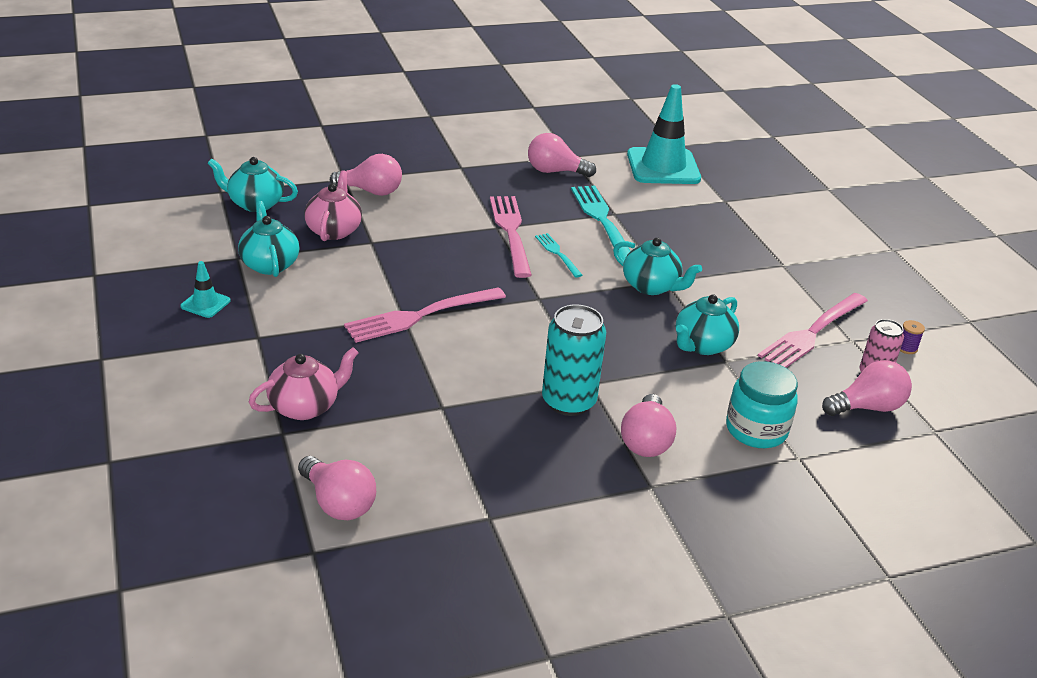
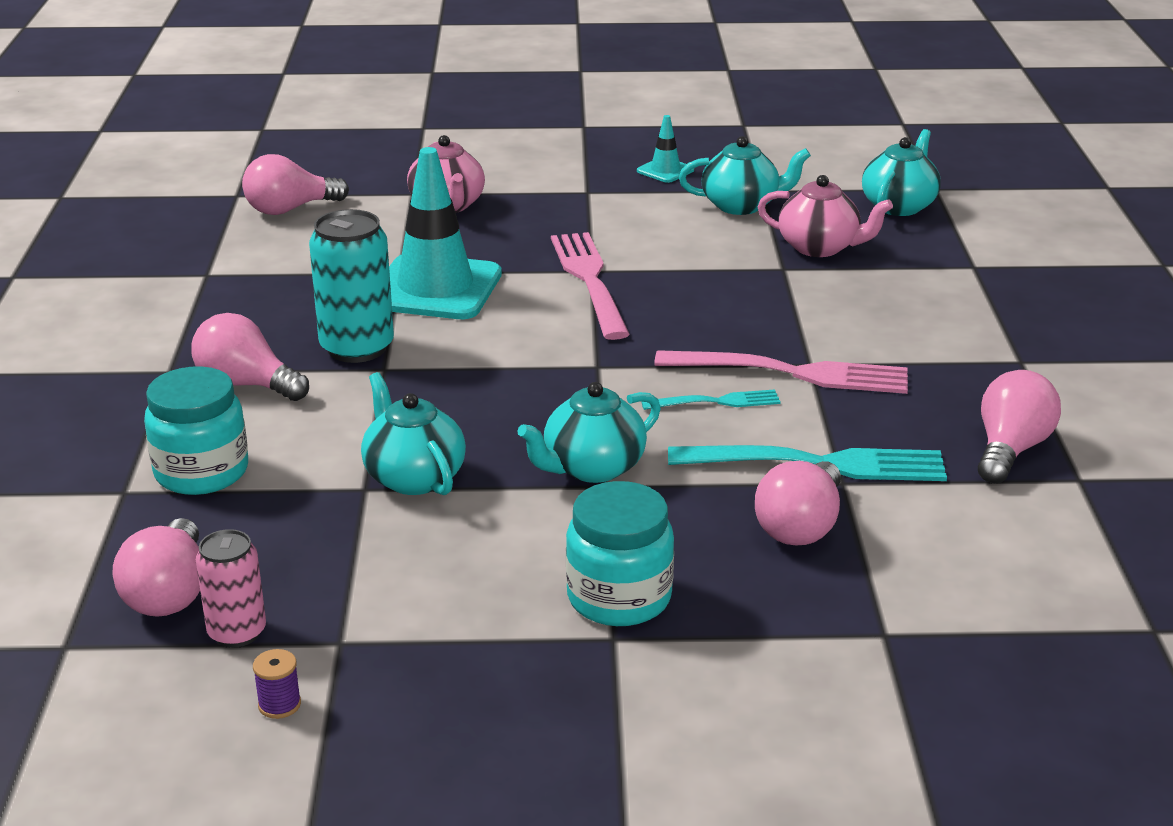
camera: 110 degrees right, 5 degrees down
pink light bulb [330,154,402,196] -> pink light bulb moved to [755,461,841,545]
turquoise traffic cone [627,84,701,184] -> turquoise traffic cone moved to [389,147,502,319]
pink fork [758,293,868,368] -> none
none -> turquoise jar [566,481,674,626]

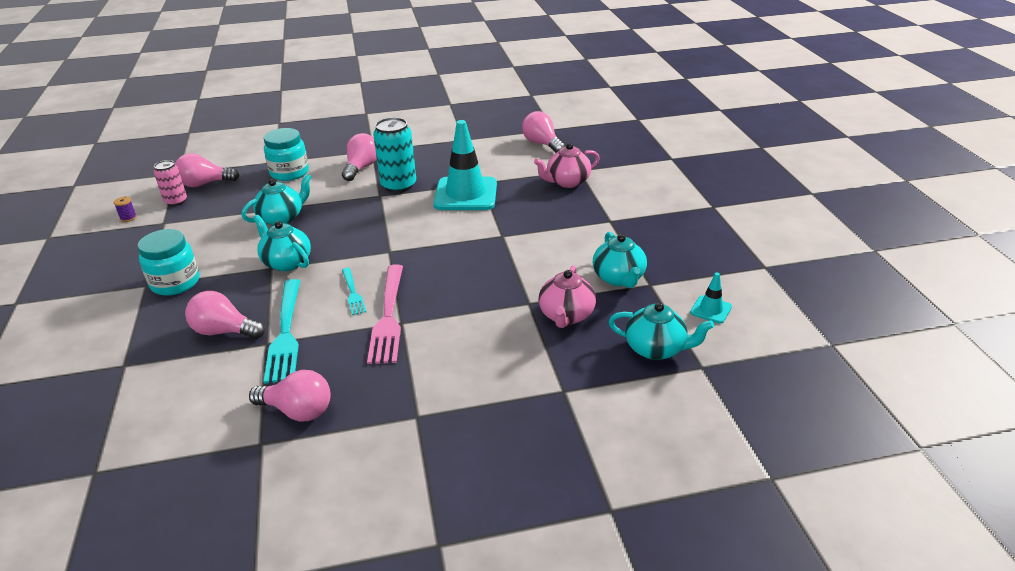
camera: 80 degrees right, 5 degrees up
pink fork [551,232,630,340] -> none
turquoise traffic cone [637,115,694,183] -> turquoise traffic cone moved to [690,272,732,324]

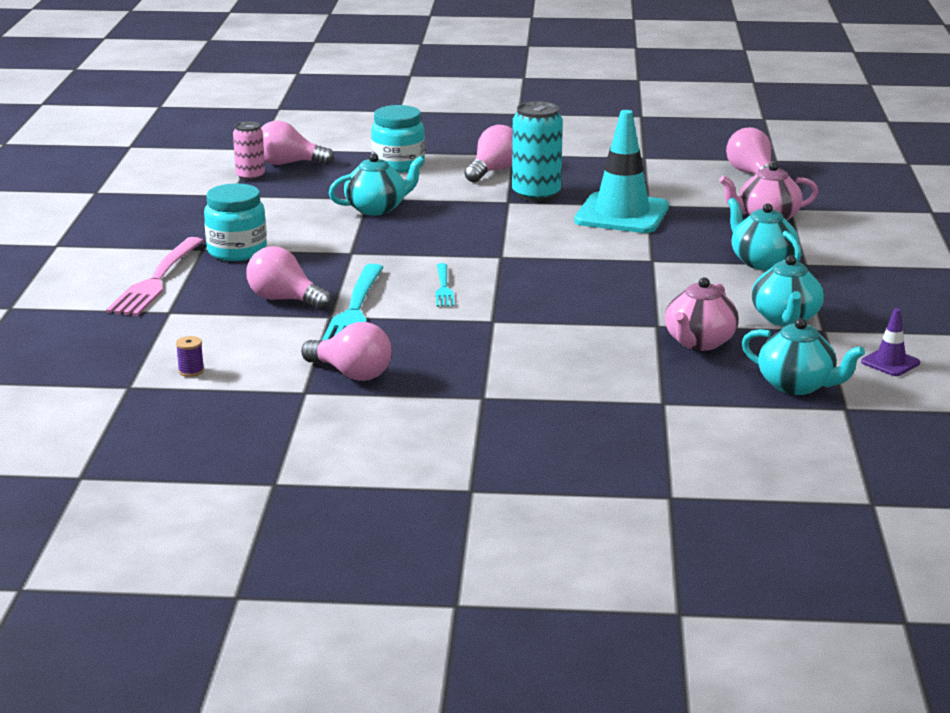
camera: 15 degrees right, 10 degrees down
purple spool [114,197,137,222] -> purple spool moved to [176,336,204,377]
turquoise teapot [253,214,311,271] -> turquoise teapot moved to [728,198,801,270]
pink fork [367,264,403,364] -> pink fork moved to [106,237,204,316]
turquoise traffic cone [690,272,732,324] -> purple traffic cone [861,308,920,376]

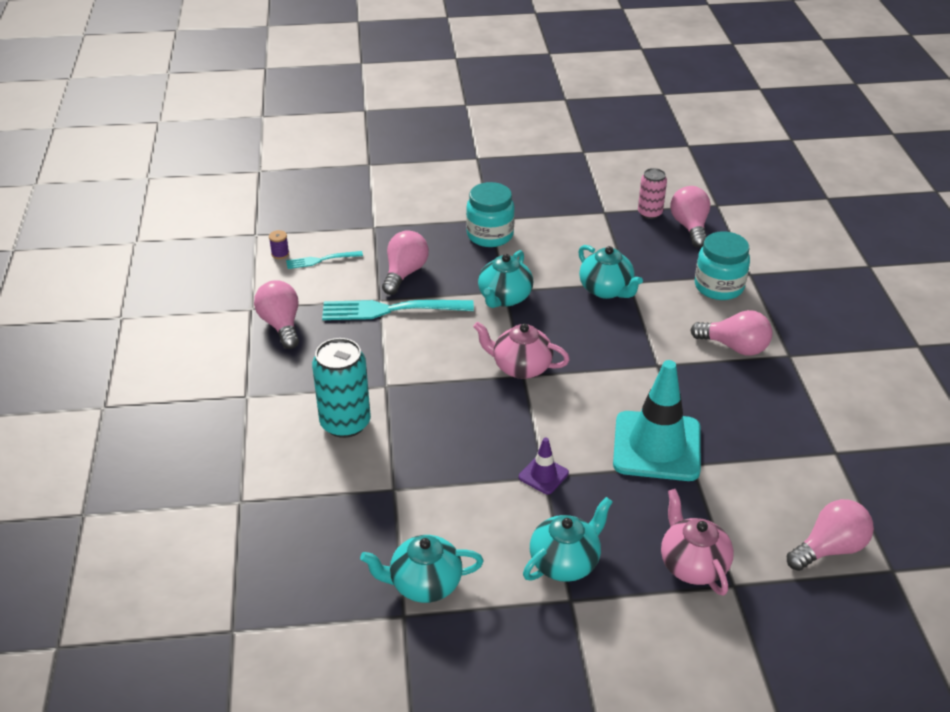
camera: 80 degrees right, 15 degrees up
pink fork [106,237,204,316] -> none
pink light bulb [301,322,392,381] -> pink light bulb turned 135 degrees clockwise [254,280,299,349]
turquoise fork [435,263,454,307] -> turquoise fork moved to [286,251,363,269]
turquoise can [512,101,563,202] -> turquoise can moved to [312,338,371,438]
pink teapot [665,277,739,351] -> pink teapot moved to [473,321,570,379]
turquoise teapot [741,318,865,395] -> turquoise teapot moved to [478,250,533,308]
purple traffic cone [861,308,920,376] -> purple traffic cone moved to [519,438,569,494]

